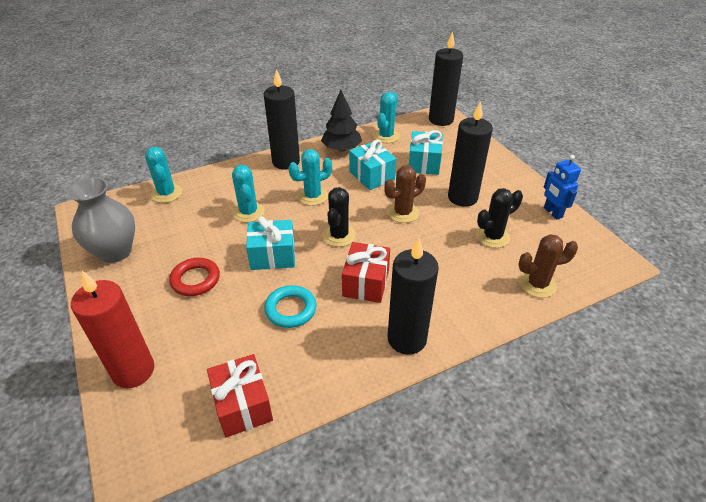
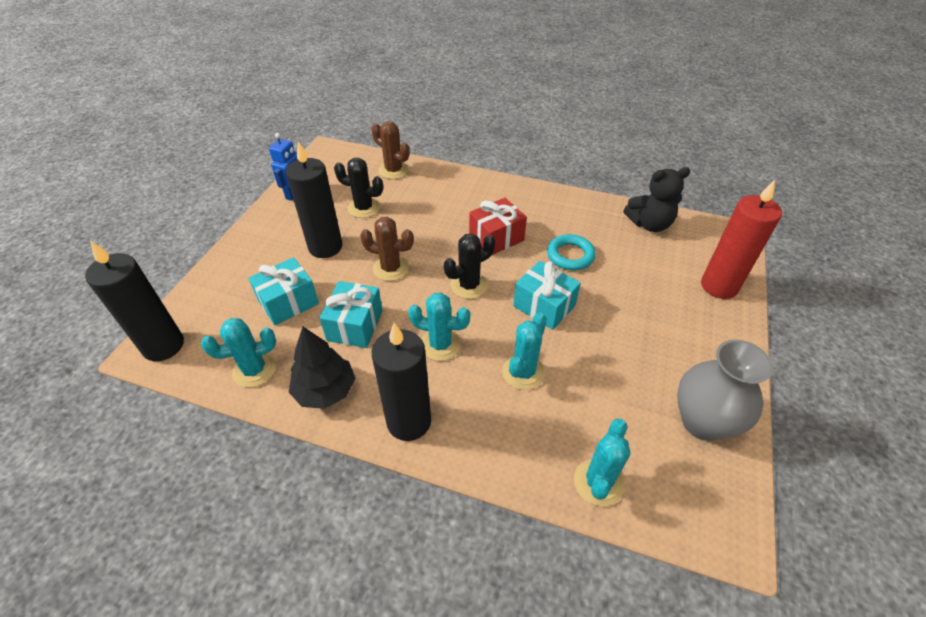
camera: 135 degrees left, 5 degrees up
red ring [169,258,220,296] -> none
red gift [207,354,273,437] -> black teddy bear [623,167,690,232]
black candle [388,238,439,355] -> none

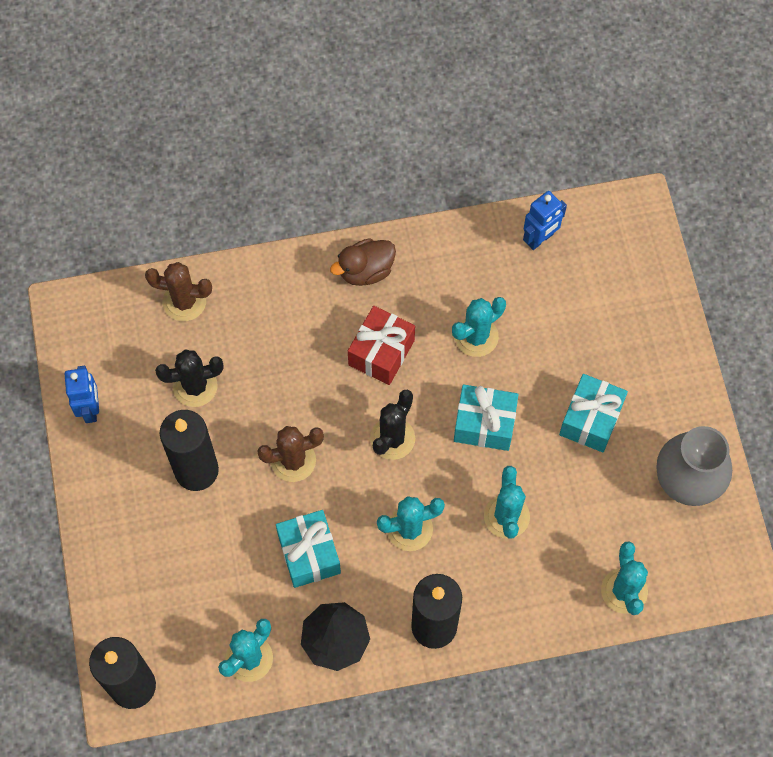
camera: 30 degrees left, 20 degrees up
turquoise gift [248,257,319,325] -> turquoise gift moved to [559,374,628,452]
turquoise ring [547,234,596,270] -> turquoise cactus [452,297,506,357]
black teddy bear [623,167,690,232] -> blue robot [523,191,567,250]
red candle [701,180,782,299] -> none
none -> brown duck [330,238,396,286]

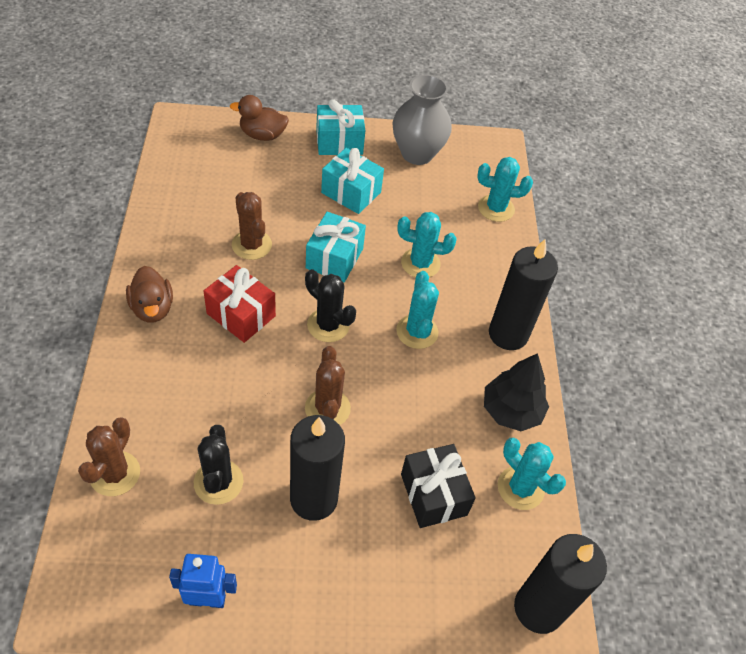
camera: 85 degrees left, 15 degrees down
turquoise gift [276,510,341,588] -> turquoise gift moved to [316,99,365,155]
turquoise cactus [452,297,506,357] -> brown cactus [232,192,272,260]
blue robot [523,191,567,250] -> none
none -> brown duck [230,95,289,141]
none -> black gift [401,444,476,528]

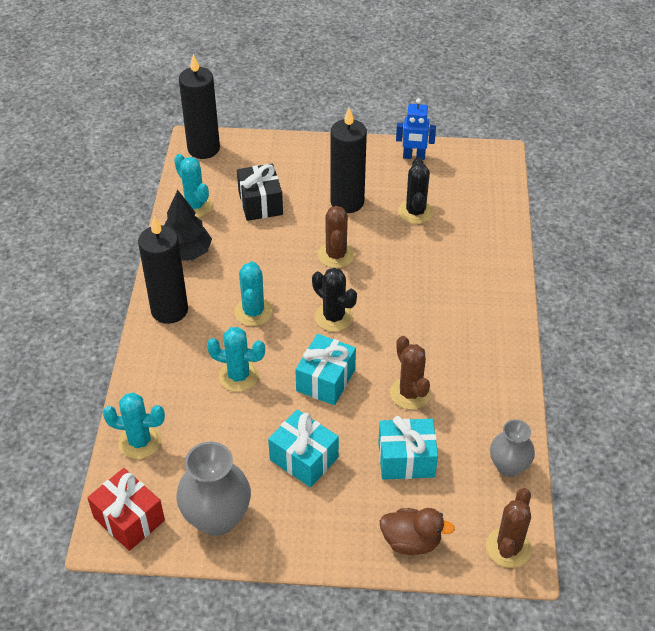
camera: 170 degrees left, 5 degrees down
brown cactus [78,417,140,496] -> brown cactus moved to [486,488,532,568]
brown duck [126,266,173,322] -> none
red gift [204,265,276,343] -> red gift moved to [87,468,165,551]
turquoise gift [316,99,365,155] -> turquoise gift moved to [378,416,438,480]
none -> grey vase [490,419,535,477]

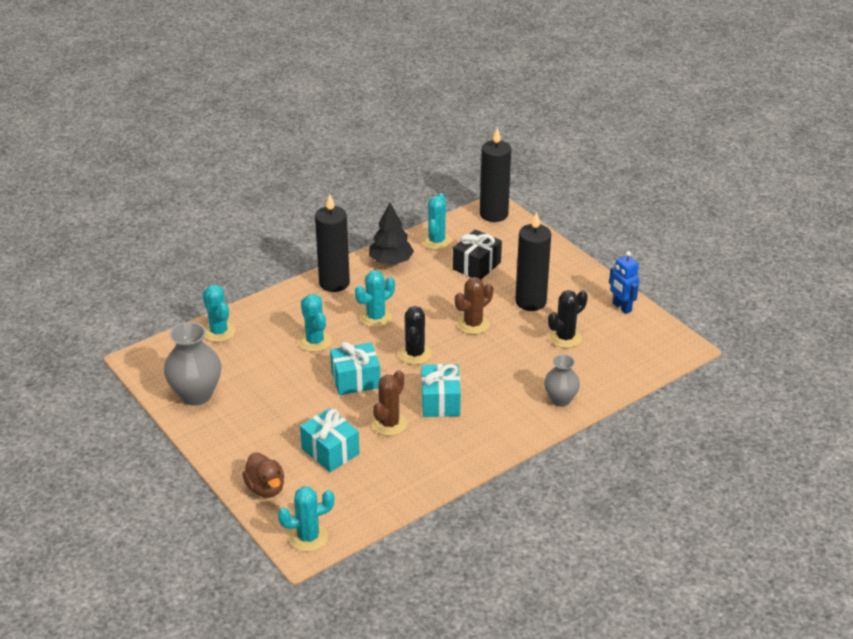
camera: 50 degrees right, 10 degrees down
red gift [87,468,165,551] -> none
turquoise gift [268,410,339,487] -> turquoise gift moved to [421,364,461,417]
brown cactus [486,488,532,568] -> turquoise cactus [278,486,335,552]
grey vase [490,419,535,477] -> grey vase moved to [544,354,580,407]

